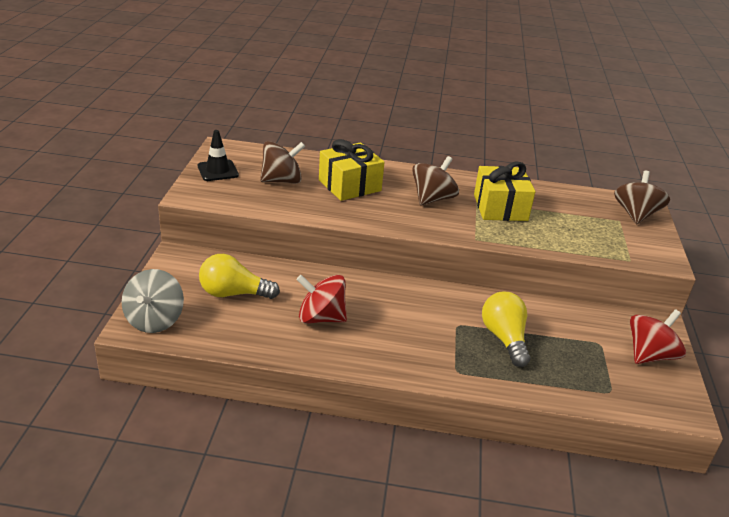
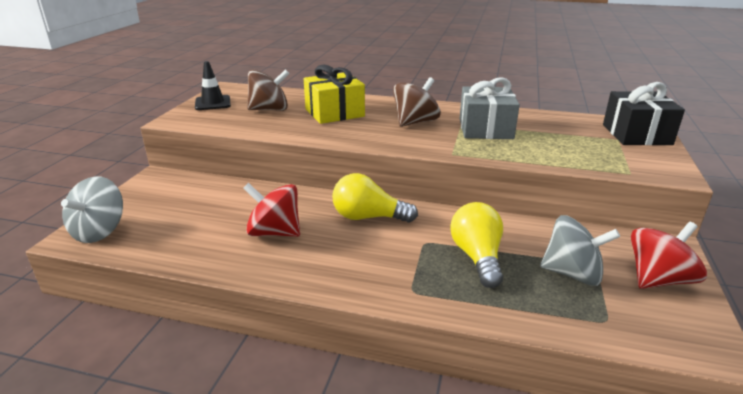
camera: 10 degrees right, 5 degrees down
yellow light bulb [199,254,280,299] -> yellow light bulb moved to [332,173,418,223]
yellow gift [474,161,535,221] -> grey gift [460,77,520,139]
brown spinning top [614,171,670,224] -> black gift [603,82,685,145]
none -> grey spinning top [540,215,620,286]

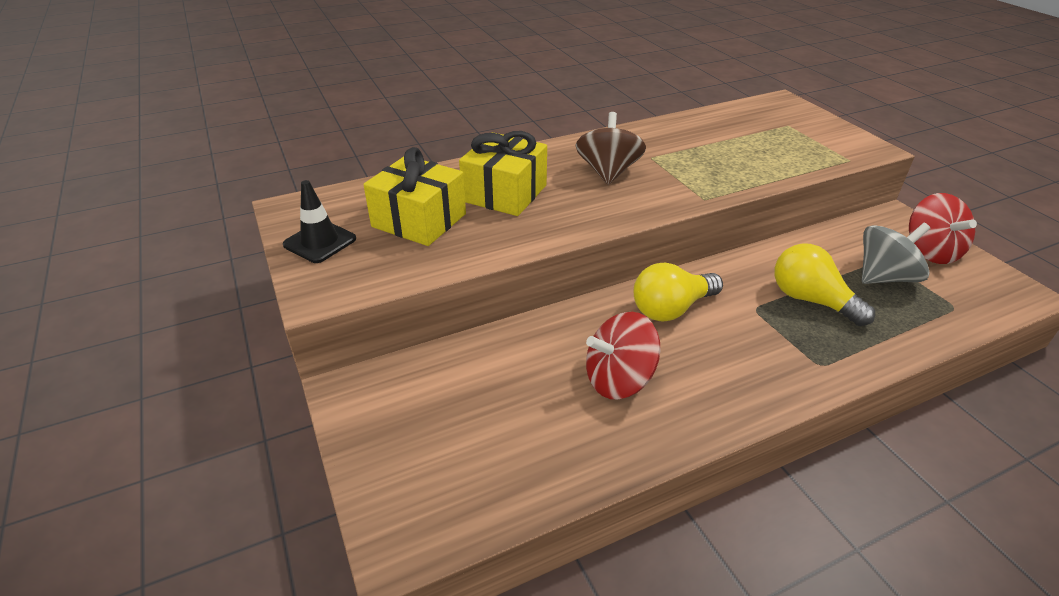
camera: 40 degrees left, 10 degrees up
grey spinning top [61,176,123,243] -> none
brown spinning top [247,69,289,111] -> yellow gift [363,147,466,246]
grey gift [460,77,520,139] -> none
black gift [603,82,685,145] -> none
red spinning top [631,222,707,289] -> red spinning top turned 150 degrees clockwise [909,193,977,264]

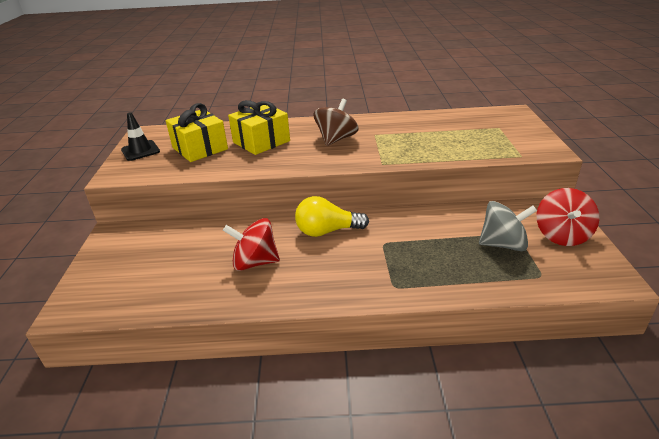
camera: 25 degrees right, 5 degrees down
yellow light bulb [774,243,875,326] -> none

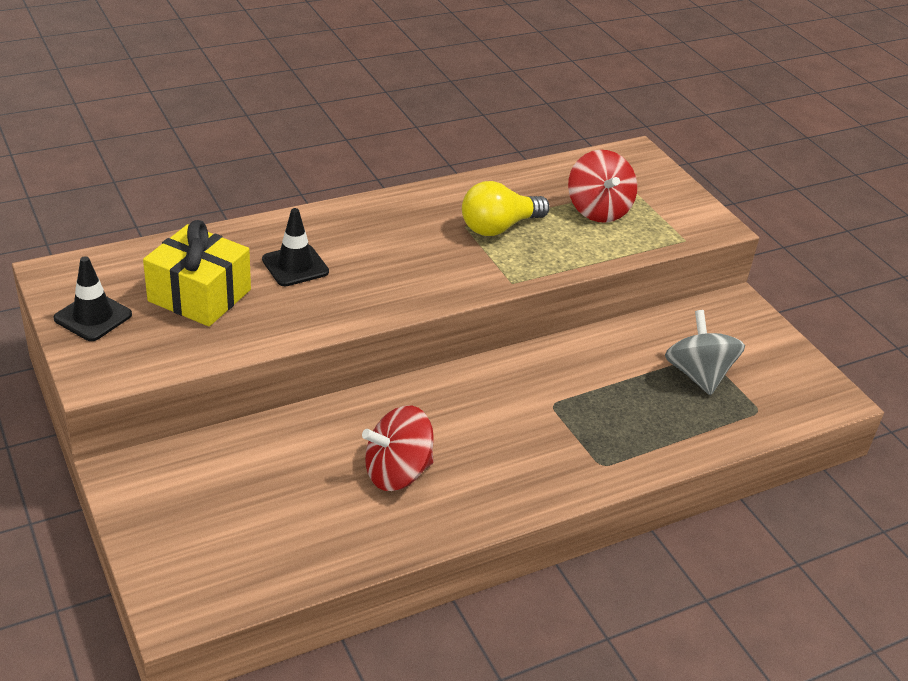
camera: 30 degrees left, 5 degrees up
yellow gift [228,100,290,155] -> black traffic cone [262,208,329,286]
yellow light bulb [295,196,369,237] -> yellow light bulb moved to [462,181,549,236]
brown spinning top [314,99,359,146] -> none
grey spinning top [479,201,537,251] -> grey spinning top turned 75 degrees counterclockwise [665,310,745,395]
red spinning top [536,188,600,246] -> red spinning top moved to [568,150,637,223]

